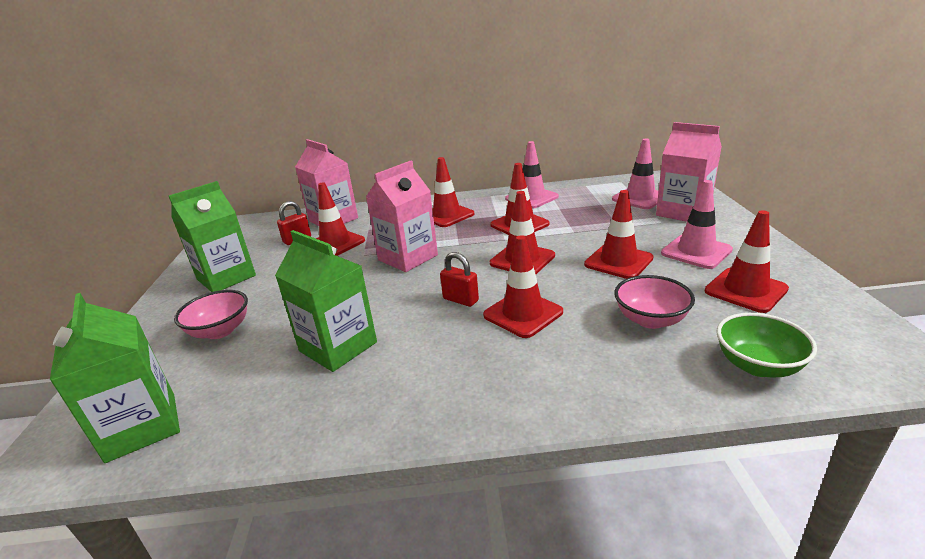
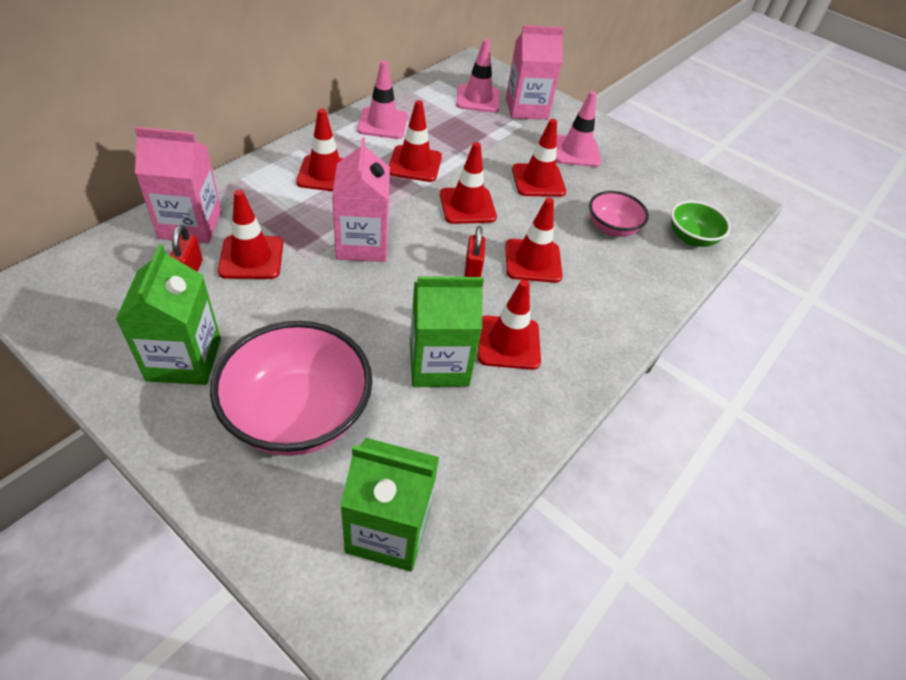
camera: 55 degrees left, 20 degrees up
pink bowl [174,290,248,339] -> pink bowl [210,321,372,456], size x1.83
red padlock [440,252,479,307] -> red padlock turned 75 degrees counterclockwise [464,226,485,277]
red traffic cone [705,210,789,313] -> red traffic cone moved to [478,280,541,370]

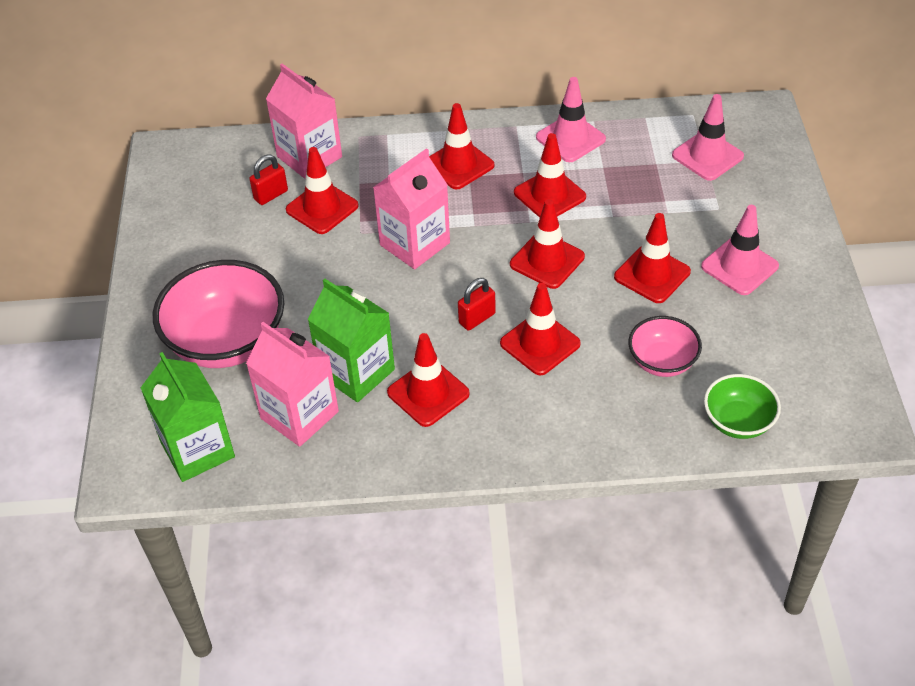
camera: 55 degrees right, 0 degrees up
green carton [116,244,221,385] -> none
pink carton [506,25,564,120] -> pink carton moved to [246,322,339,447]

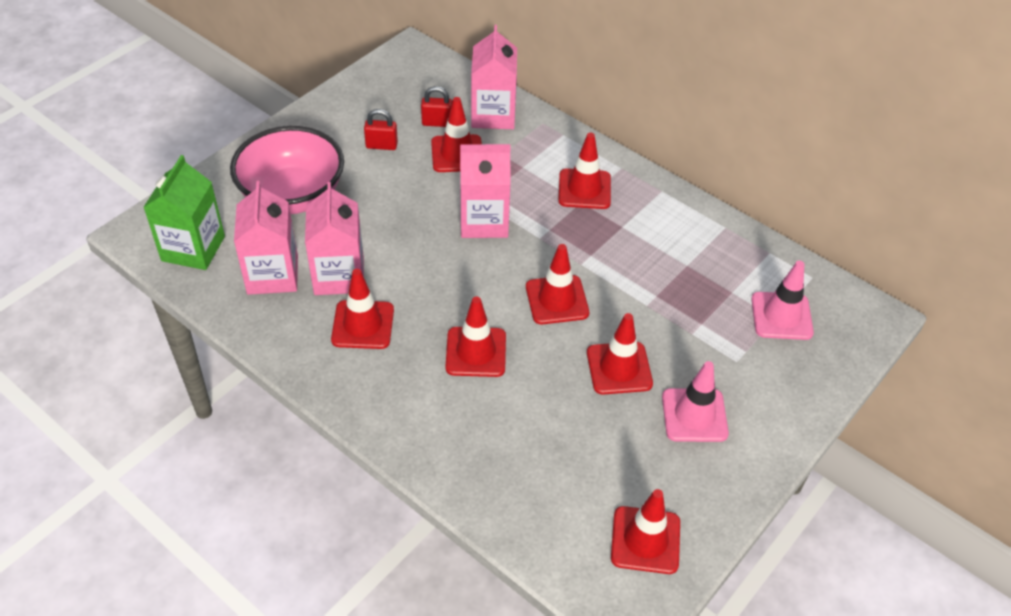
camera: 40 degrees right, 0 degrees up
green carton [308,279,395,402] -> pink carton [305,182,364,295]
red padlock [458,278,496,331] -> red padlock moved to [364,109,398,150]
red traffic cone [514,133,586,218] -> red traffic cone moved to [611,489,680,574]
pink traffic cone [536,77,606,162] -> none
pink bowl [628,316,702,377] -> none
green bowl [704,374,781,439] -> none

